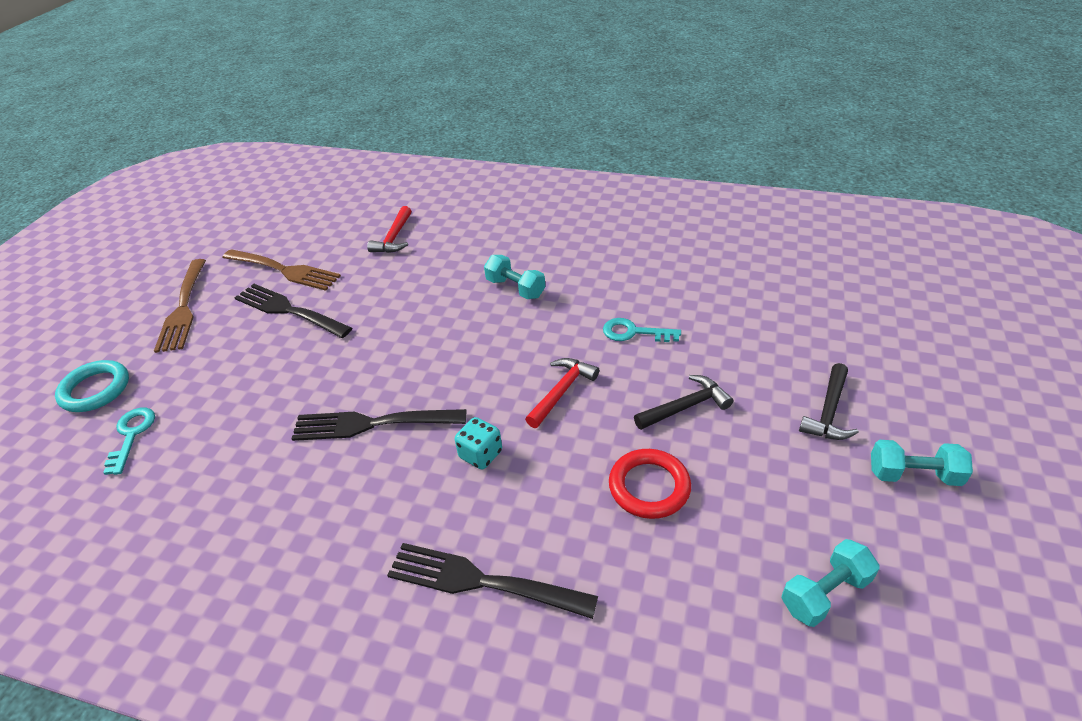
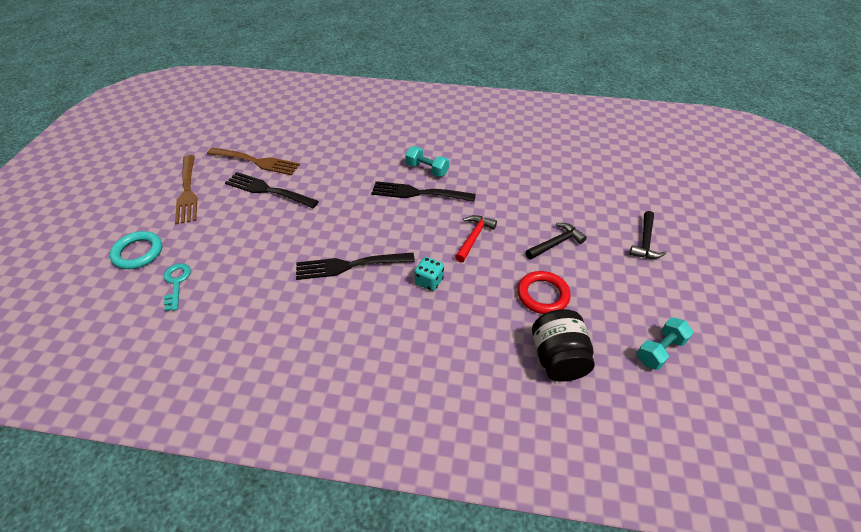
camera: 10 degrees left, 5 degrees up
red hammer [367,206,411,253] -> none
black fork [387,543,598,619] -> black fork moved to [372,181,476,202]
turquoise key [603,318,681,342] -> none
turquoise dumbbell [871,440,973,486] -> none
none -> black jar [532,309,595,382]

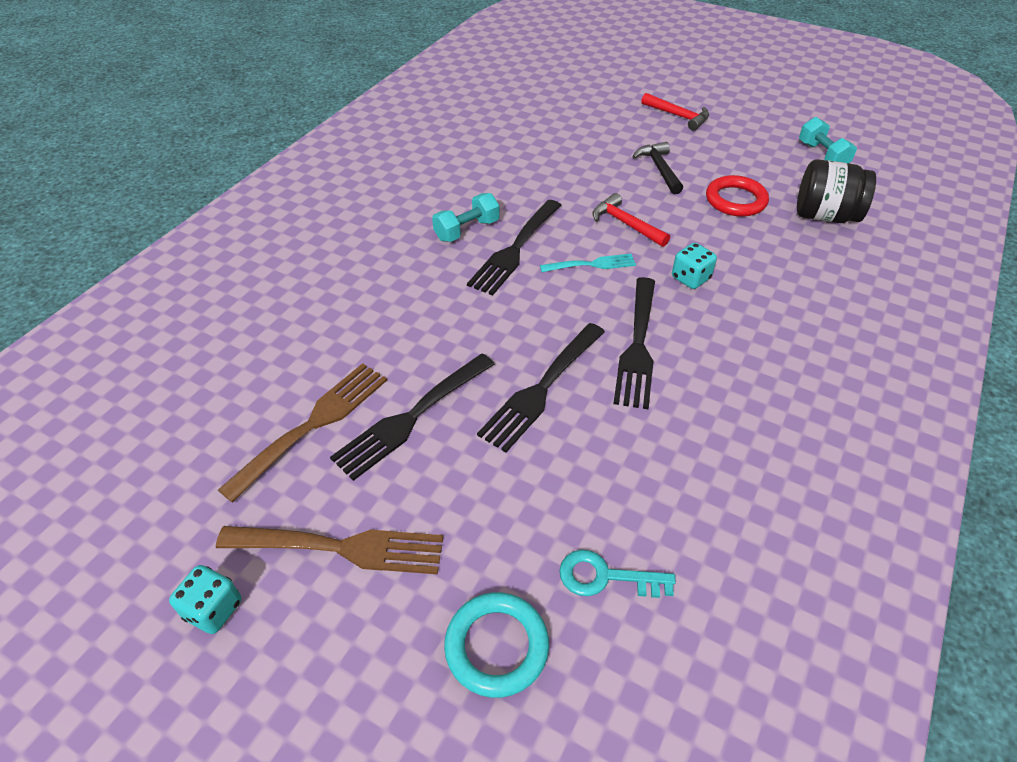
camera: 70 degrees left, 0 degrees up
black hammer [629,211,666,259] -> red hammer [641,93,709,131]
none -> turquoise dice [169,565,241,634]
none -> black fork [477,323,605,453]
none -> turquoise fork [540,254,636,272]

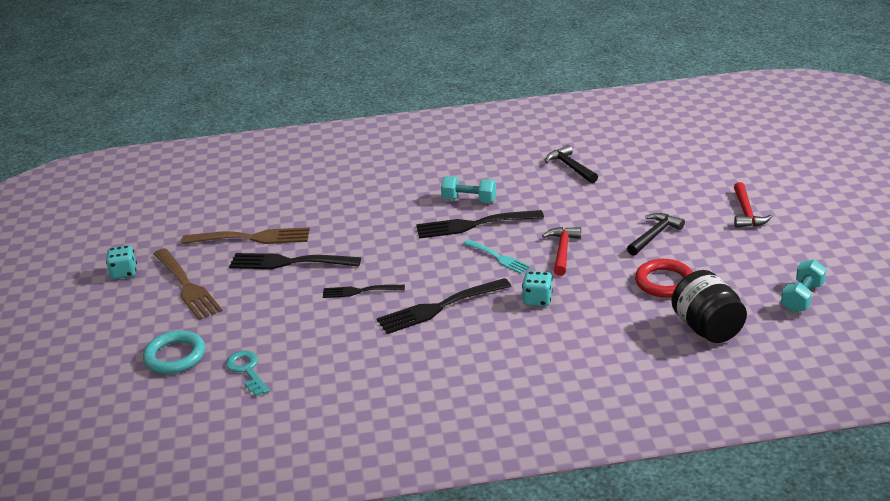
camera: 55 degrees right, 15 degrees down
black fork [477,323,605,453] -> black fork [323,285,405,298], size x0.60
none -> black hammer [545,145,598,183]

